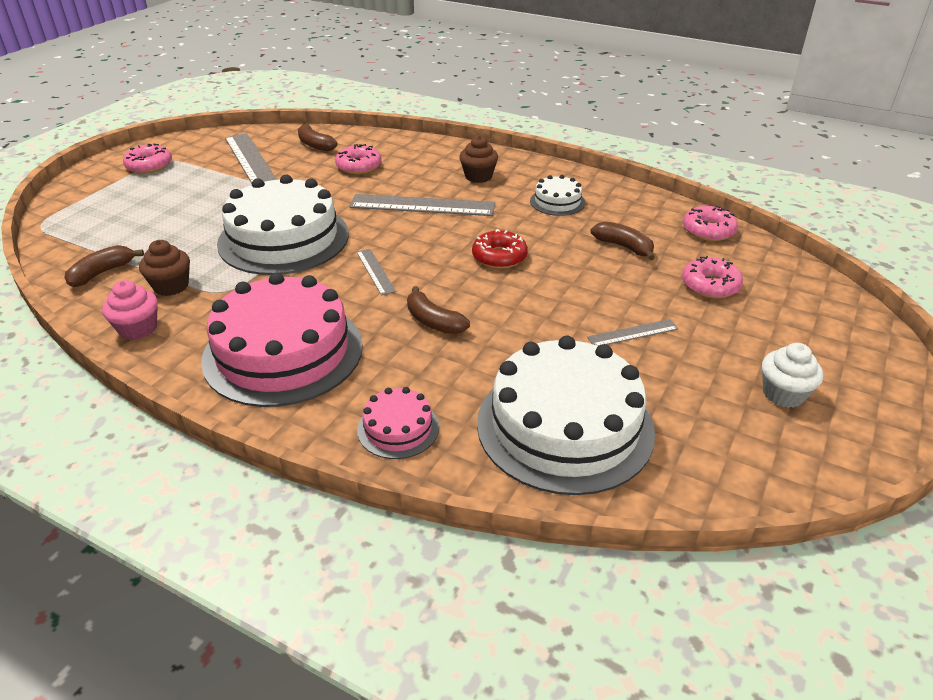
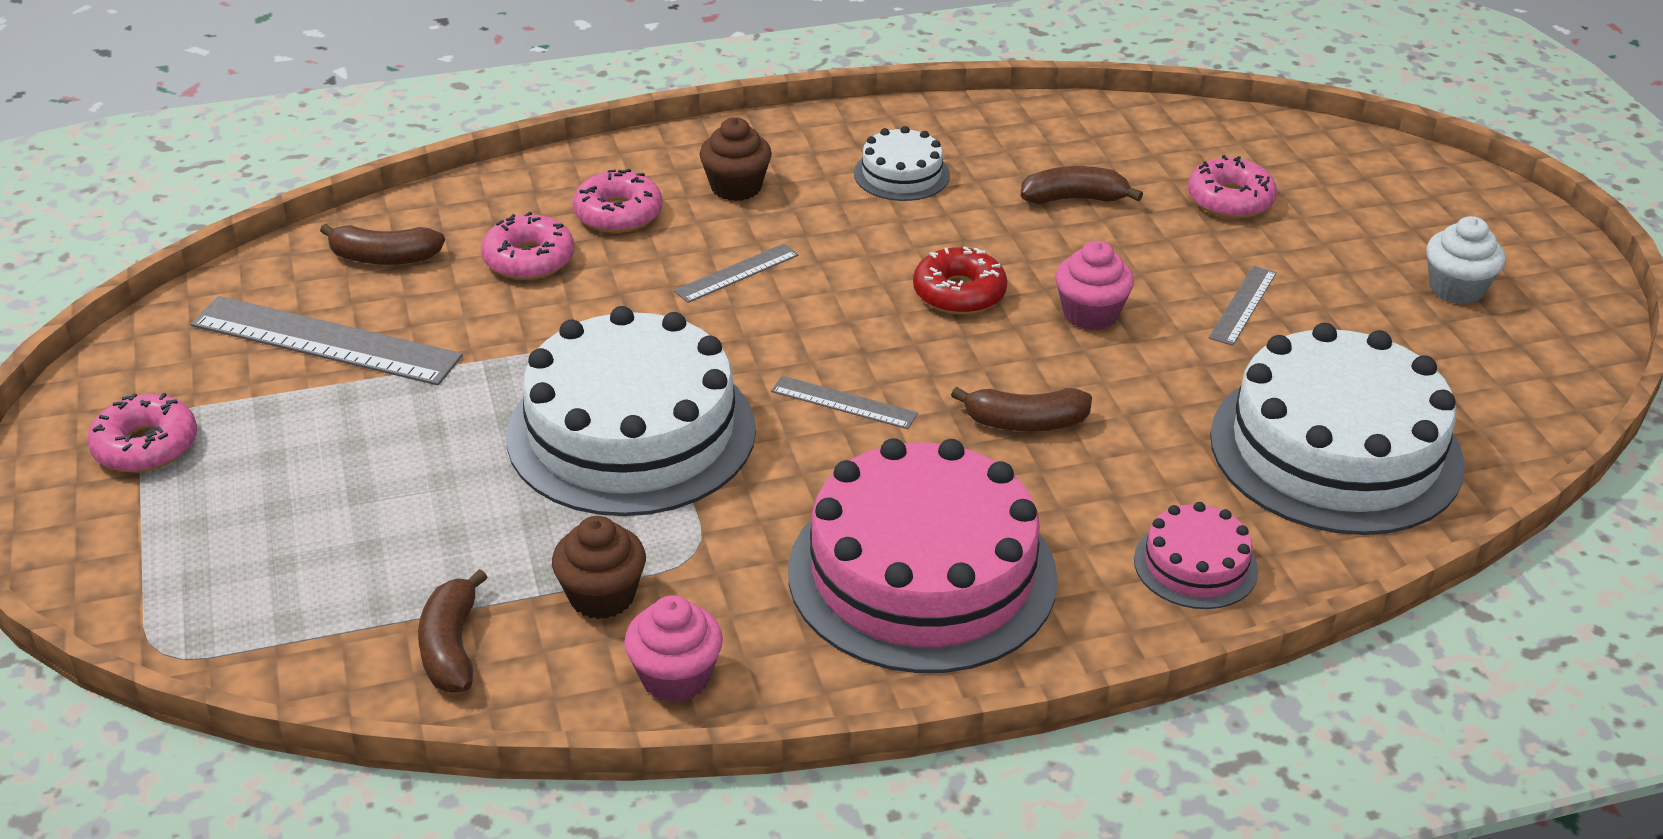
camera: 45 degrees left, 0 degrees up
grey ruler [349,194,495,216] -> grey ruler [674,243,799,303], size x0.51
pink donut [683,206,738,241] -> pink donut moved to [573,169,662,233]
none -> pink cupcake [1055,241,1134,330]

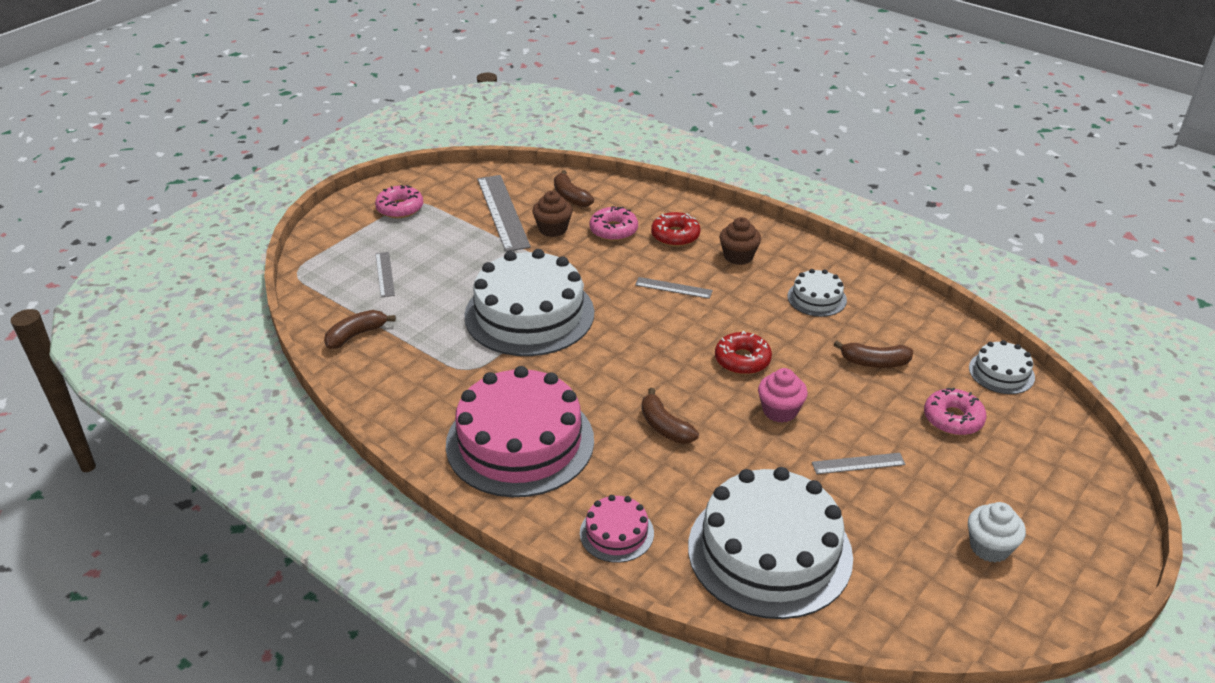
camera: 55 degrees right, 0 degrees up
brown cupcake [552,516,646,619] -> brown cupcake moved to [532,191,572,237]
pink donut [573,169,662,233] -> red donut [651,212,700,247]
pink cupcake [624,595,723,702] -> none
grey ruler [771,376,918,429] -> grey ruler moved to [375,252,395,298]
brown banana [1021,166,1143,204] -> brown banana turned 135 degrees clockwise [834,341,913,368]
none -> white cake [969,340,1035,394]

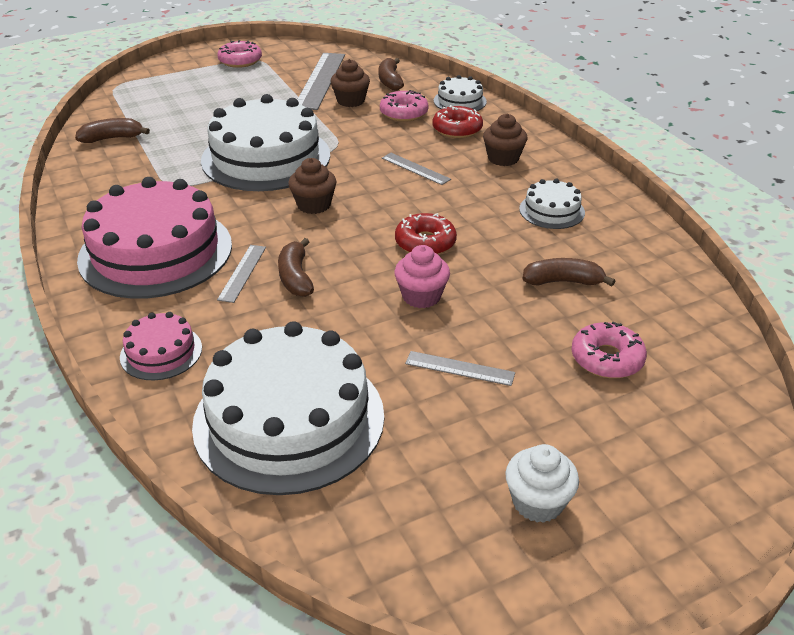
camera: 25 degrees right, 0 degrees up
grey ruler [375,252,395,298] -> grey ruler moved to [217,245,266,303]
brown banana [834,341,913,368] -> brown banana turned 150 degrees clockwise [522,258,615,286]
white cake [969,340,1035,394] -> white cake moved to [434,75,487,111]
none -> brown cupcake [288,158,336,214]

